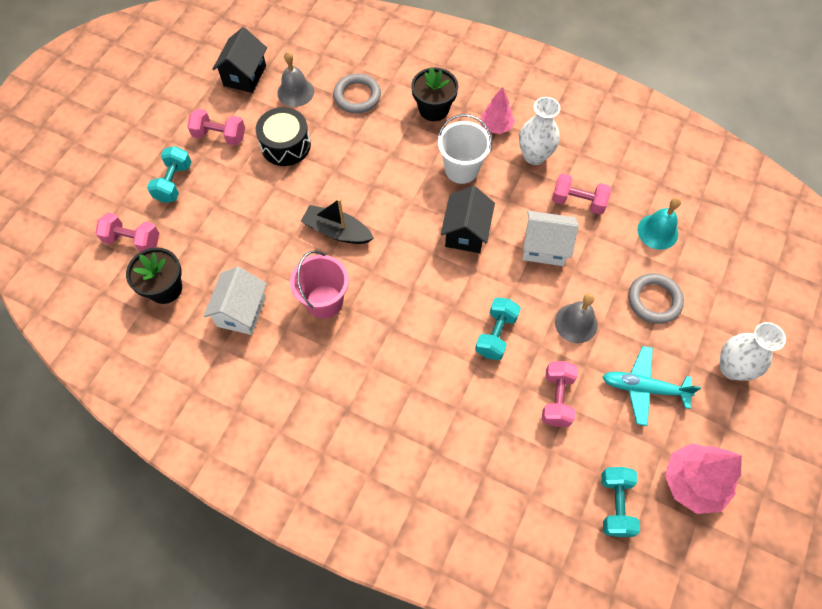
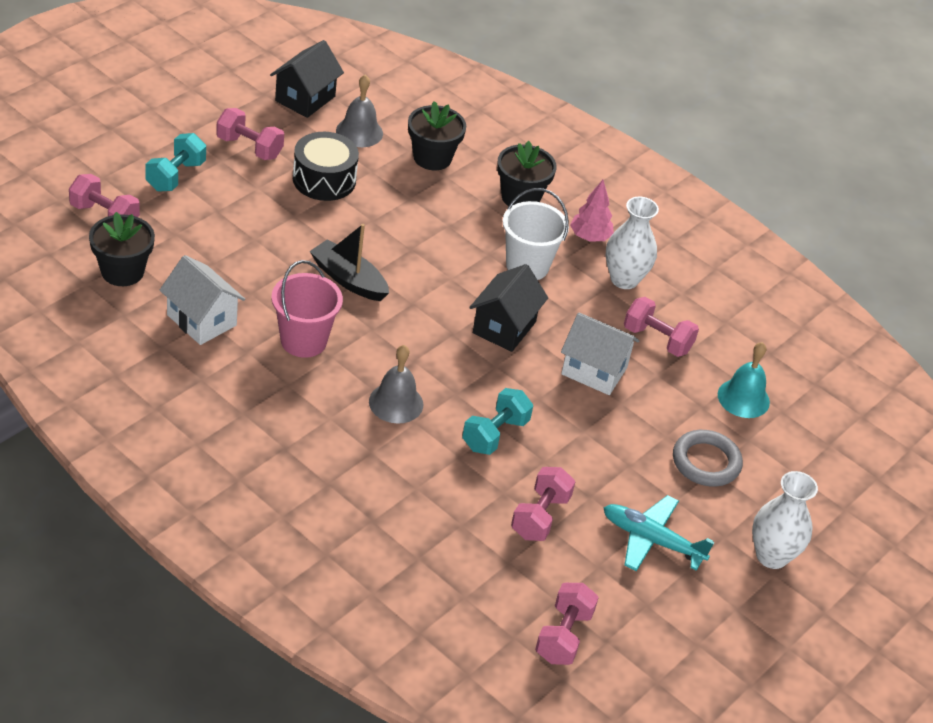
camera: 10 degrees right, 20 degrees down
white house [203,267,267,335] -> white house turned 75 degrees counterclockwise [160,255,245,345]
grey ring [333,74,381,113] -> black flower pot [408,101,466,170]
grey bell [555,294,598,343] -> grey bell moved to [369,345,423,424]
turquoise dumbbell [601,467,640,537] -> pink dumbbell [535,583,599,665]
pink tree [665,443,742,514] -> none

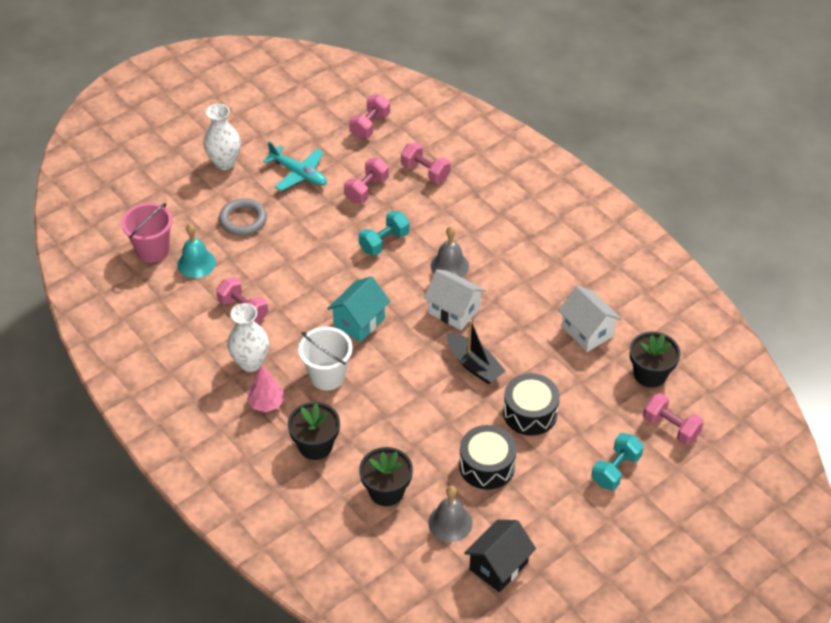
camera: 165 degrees left, 5 degrees up
pink dumbbell [216,108,284,160] -> pink dumbbell moved to [401,142,451,184]
pink bucket [271,260,343,358] -> pink bucket moved to [122,203,172,263]
black house [469,264,548,352] -> turquoise house [327,276,390,342]
white house [561,312,640,395] -> white house moved to [424,269,486,330]
none -> black drum [503,373,560,436]

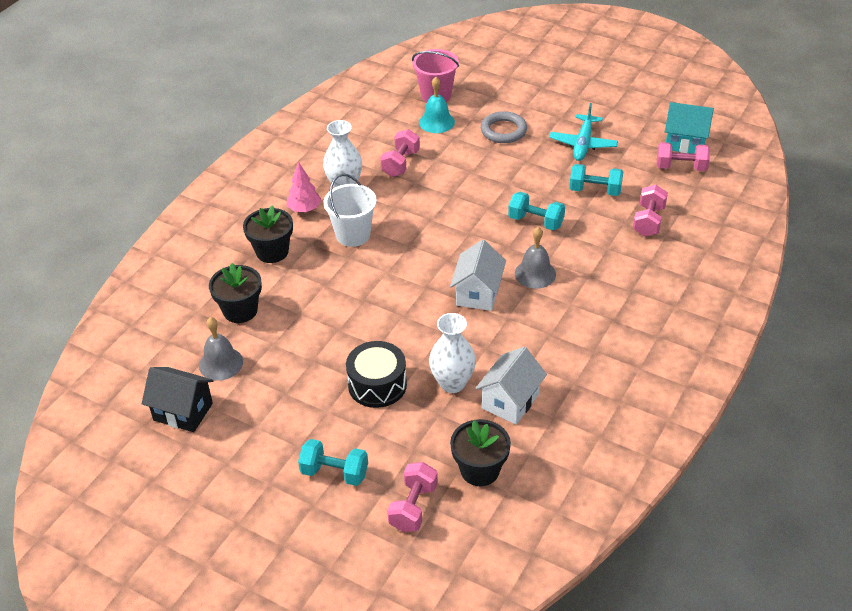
camera: 70 degrees right, 5 degrees down
white vase [204,104,241,170] -> white vase moved to [429,313,476,393]
turquoise house [327,276,390,342] -> turquoise house moved to [665,102,714,154]
pink dumbbell [344,158,389,203] -> turquoise dumbbell [569,164,623,196]
black boat [447,319,506,384] -> none
black drum [459,425,517,490] -> none

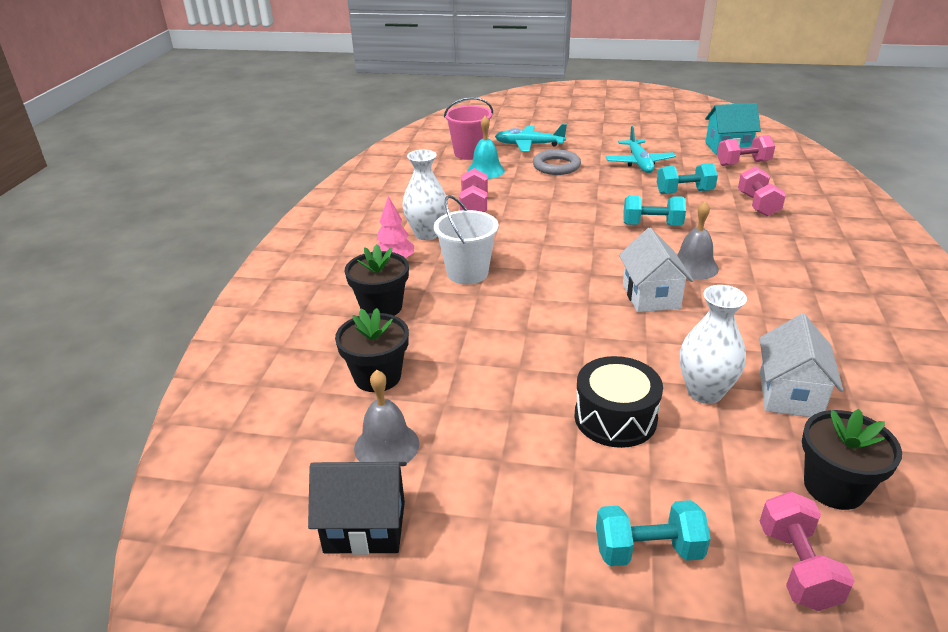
camera: 20 degrees left, 10 degrees down
none -> turquoise plane [495,124,567,152]

